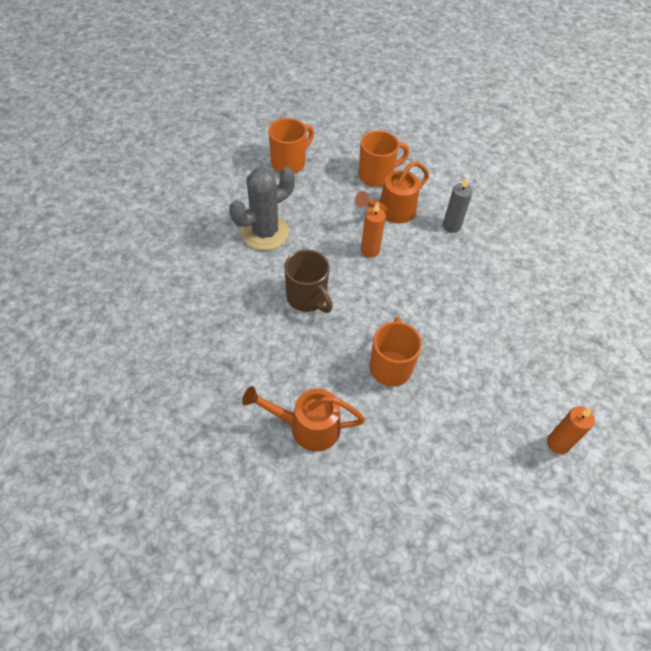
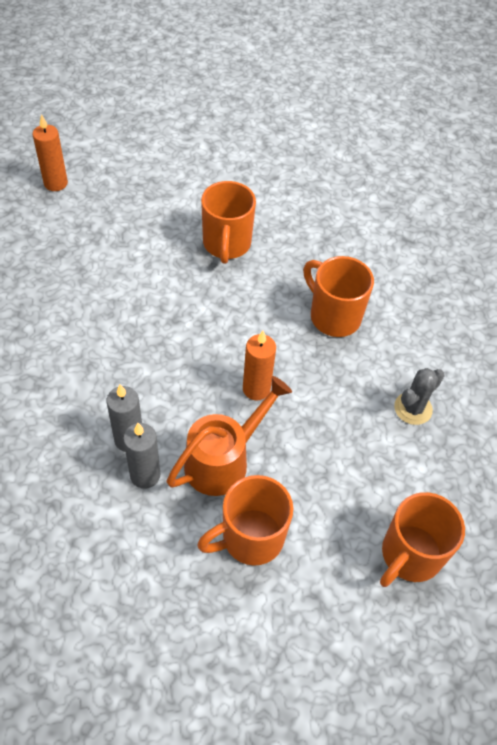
camera: 175 degrees right, 0 degrees up
grey cactus [229,167,295,250] -> grey cactus [394,368,445,425], size x0.54
orange watering can [242,386,365,452] -> none
brown mug [284,249,333,313] -> orange mug [303,256,374,337]
none -> grey candle [123,423,160,489]

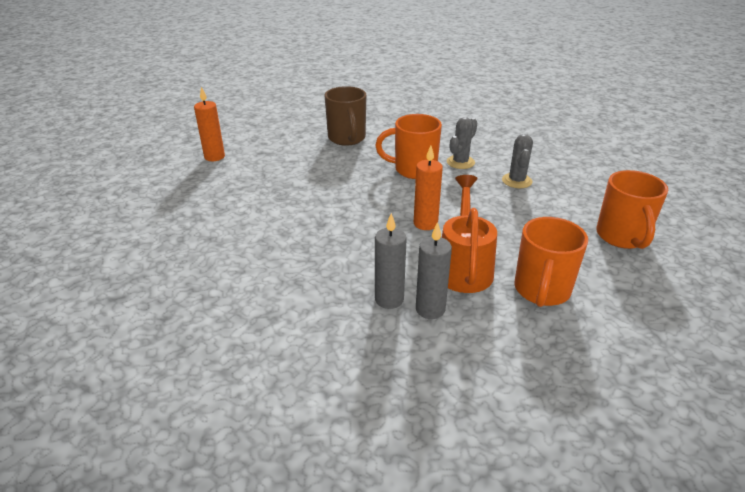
camera: 40 degrees left, 20 degrees down
orange candle [32,114,68,191] -> orange candle moved to [194,87,225,161]
orange mug [201,181,256,264] -> none
none -> brown mug [324,86,366,146]
none -> grey cactus [447,117,478,169]

